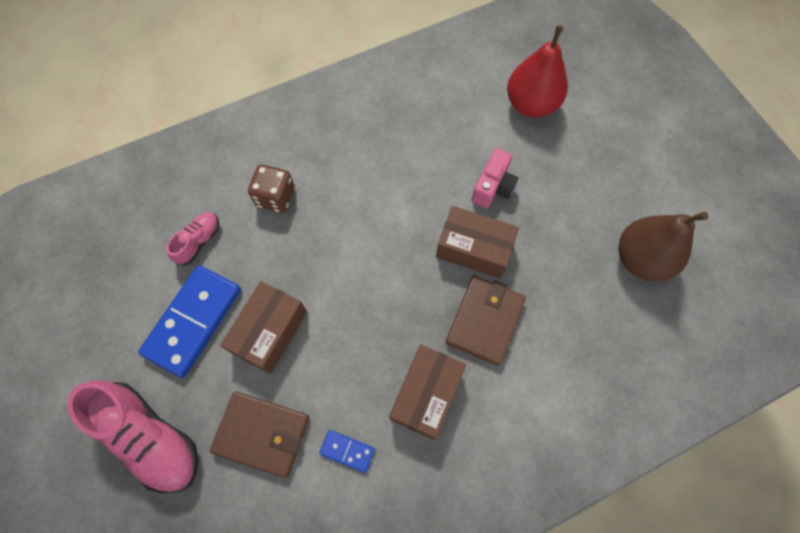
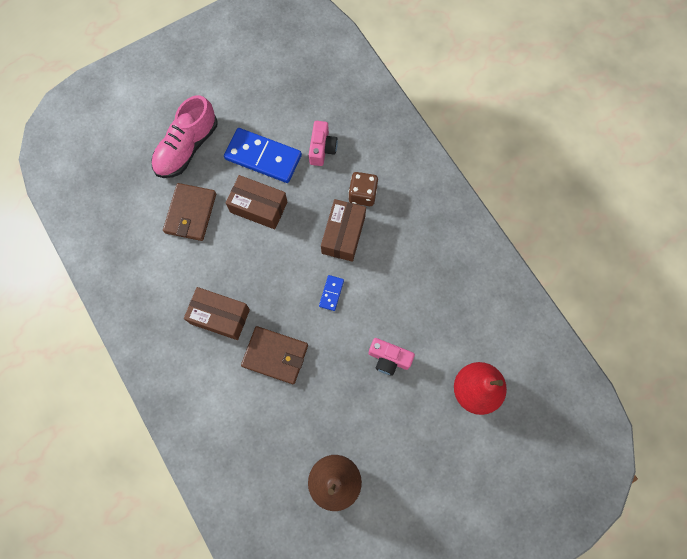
camera: 85 degrees right, 5 degrees up
pink shoe [167,212,219,265] -> pink camera [309,121,338,166]
blue domino [319,430,375,473] -> blue domino moved to [319,275,344,311]
brown box [436,206,519,279] -> brown box moved to [321,199,366,262]

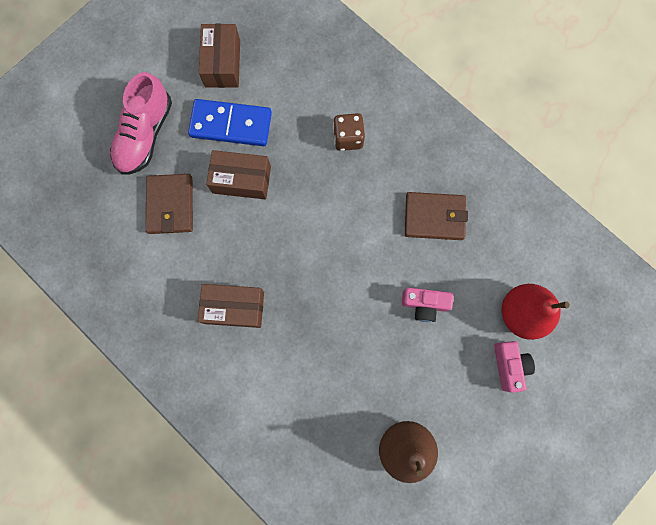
camera: 15 degrees left, 5 degrees up
brown wallet [241,326,308,384] -> brown wallet moved to [405,192,468,240]
pink camera [309,121,338,166] -> pink camera moved to [494,341,535,393]
blue domino [319,275,344,311] -> none
brown box [321,199,366,262] -> brown box moved to [199,24,240,88]

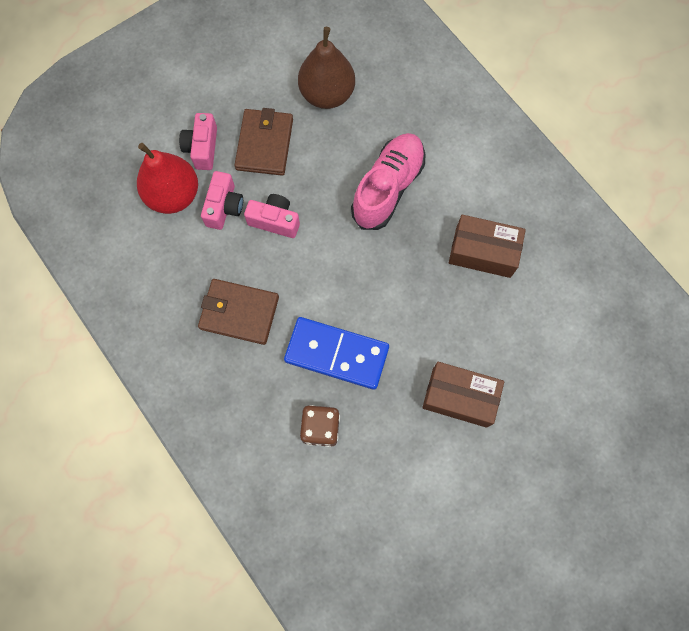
camera: 170 degrees left, 5 degrees down
pink shoe [110,72,172,175] -> pink shoe moved to [351,133,425,230]
brown wallet [146,174,193,234] -> brown wallet moved to [235,108,293,176]
blue domino [188,99,272,146] -> blue domino moved to [284,317,389,390]
brown box [199,24,240,88] -> none
none -> pink camera [201,171,243,230]

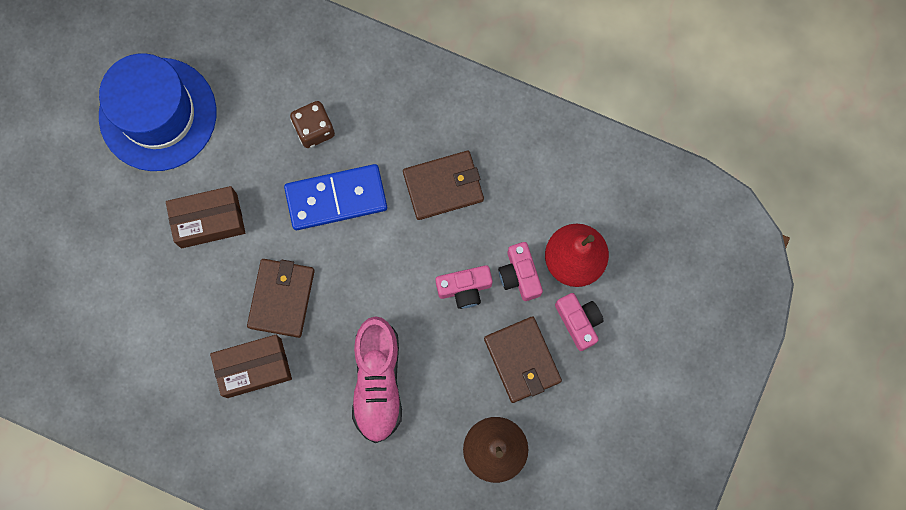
camera: 150 degrees right, 5 degrees up
none -> blue hat [99,53,216,171]
none -> brown wallet [247,259,315,338]

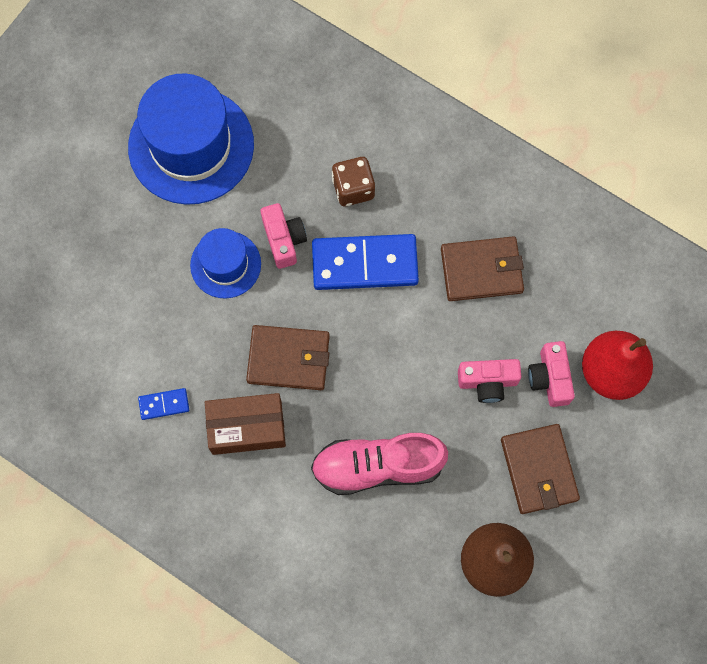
camera: 10 degrees right, 5 degrees down
brown box [166,186,245,248] -> blue hat [190,228,261,299]
brown wallet [247,259,315,338] -> brown wallet turned 75 degrees clockwise [246,325,330,390]
pink shoe [352,316,402,443] -> pink shoe turned 75 degrees clockwise [311,433,448,495]
pink camera [555,293,604,351] -> pink camera moved to [261,203,307,269]
none -> blue domino [138,388,189,420]

